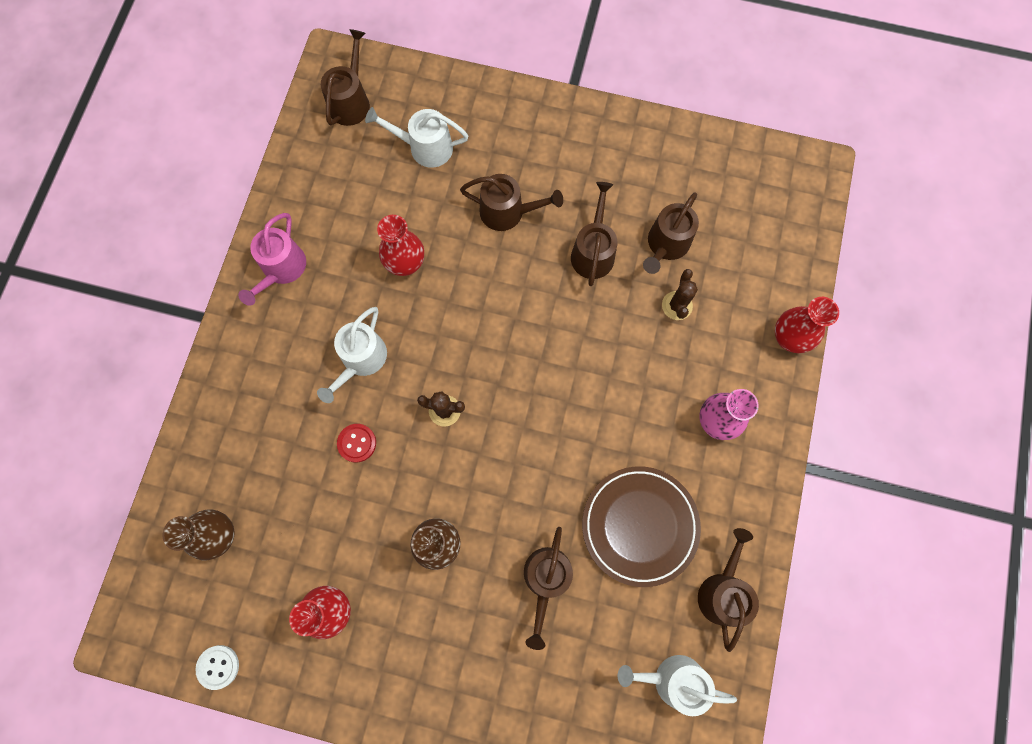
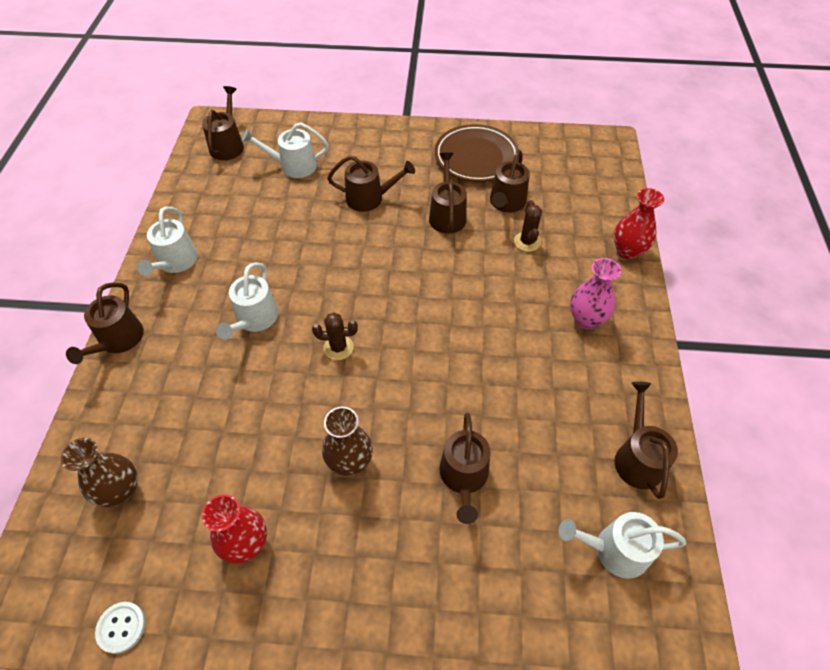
camera: 10 degrees left, 20 degrees down
pink watering can [238,213,306,306] -> white watering can [137,207,198,276]
red button [337,424,376,463] -> none
red vase [377,215,424,276] -> none
brown plate [582,466,701,587] -> brown plate moved to [434,124,519,182]
none -> brown watering can [66,283,144,364]

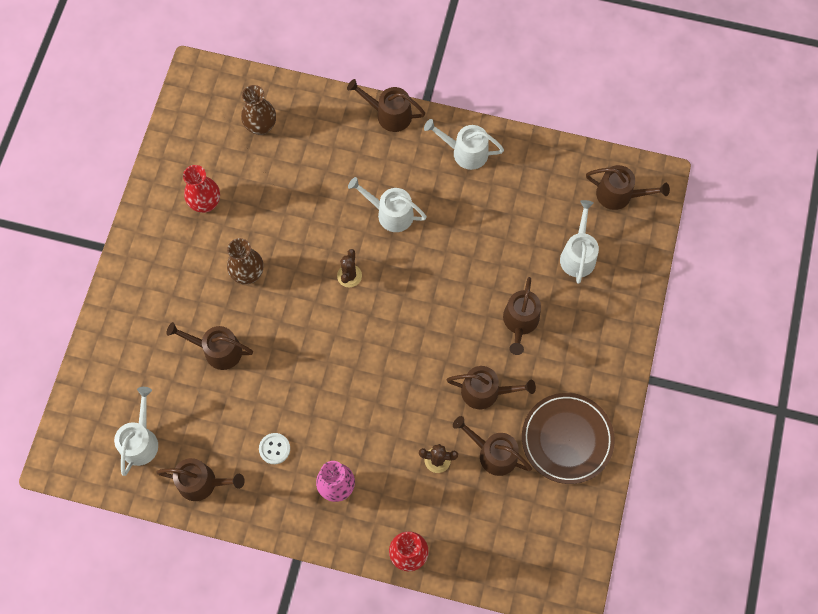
camera: 100 degrees right, 15 degrees up
white button [95,602,146,654] -> white button moved to [259,433,290,464]

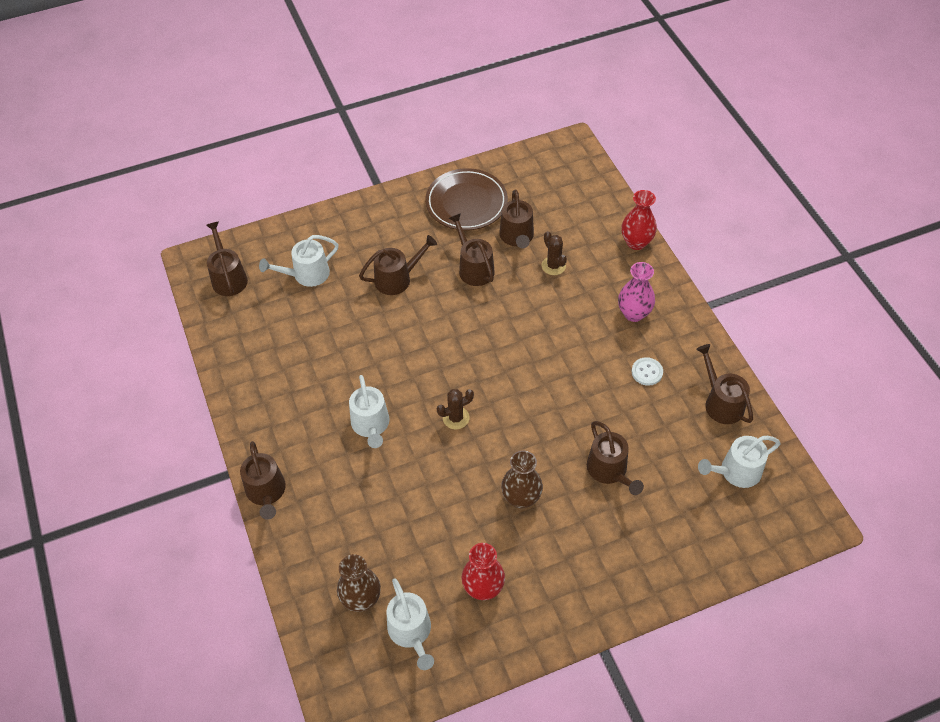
camera: 125 degrees left, 15 degrees down
white watering can [424,119,504,170] -> white watering can moved to [387,578,434,670]

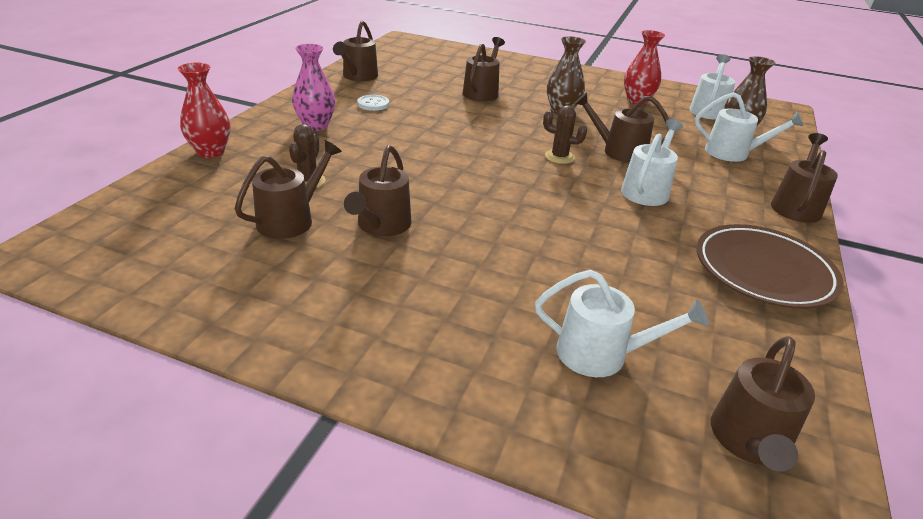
camera: 140 degrees left, 20 degrees down
brown watering can [359,235,437,295] -> brown watering can moved to [574,92,669,163]
brown plate [425,168,508,230] -> brown plate moved to [697,224,844,309]
white watering can [698,436,780,488] -> white watering can moved to [695,92,804,162]

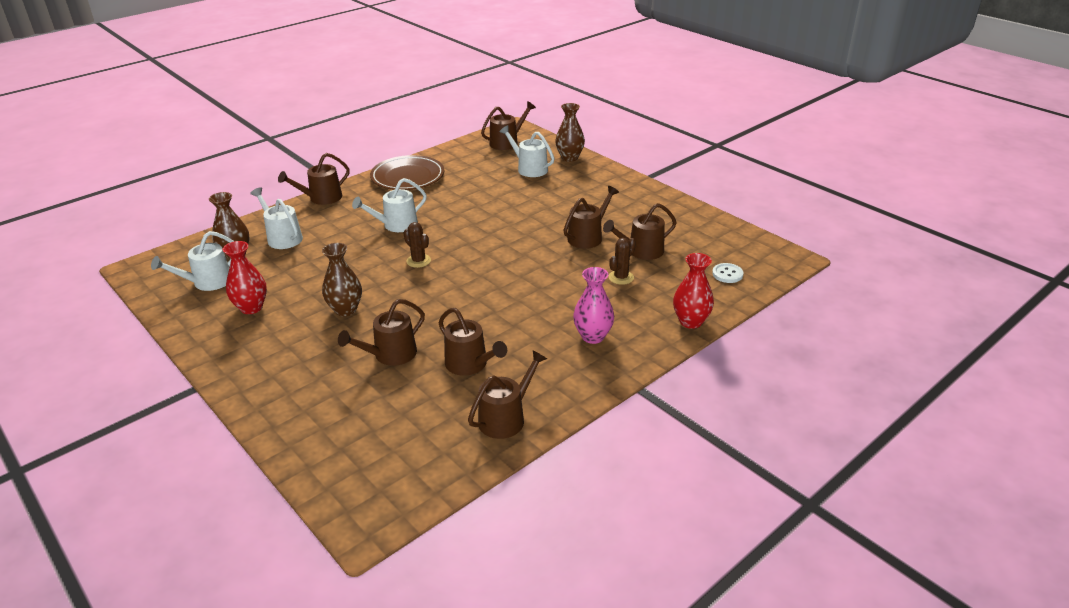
camera: 150 degrees left, 0 degrees up
white button [357,95,389,111] -> white button moved to [712,263,743,283]
brown watering can [574,92,669,163] -> brown watering can moved to [438,308,507,376]
none -> brown vase [555,103,585,162]

